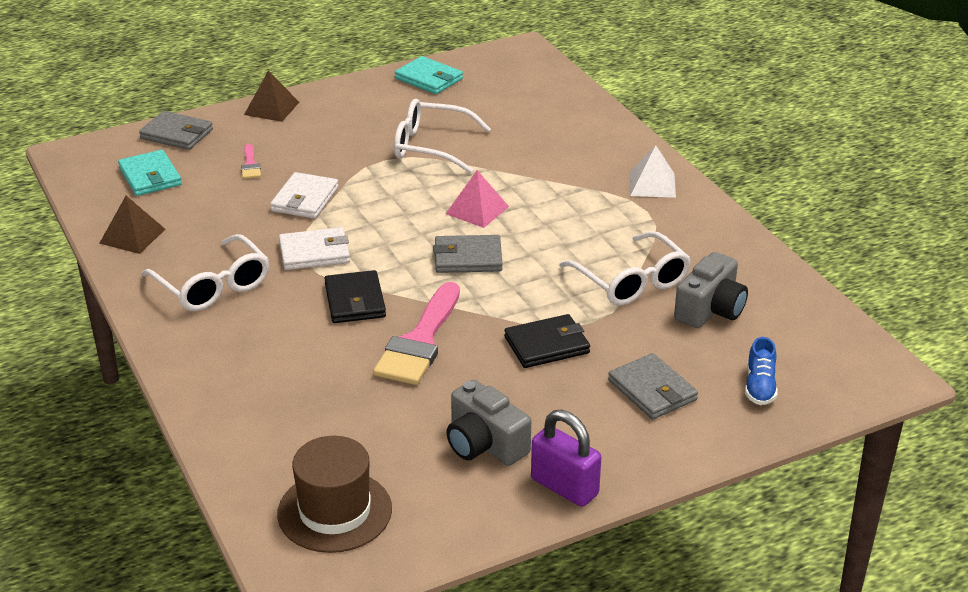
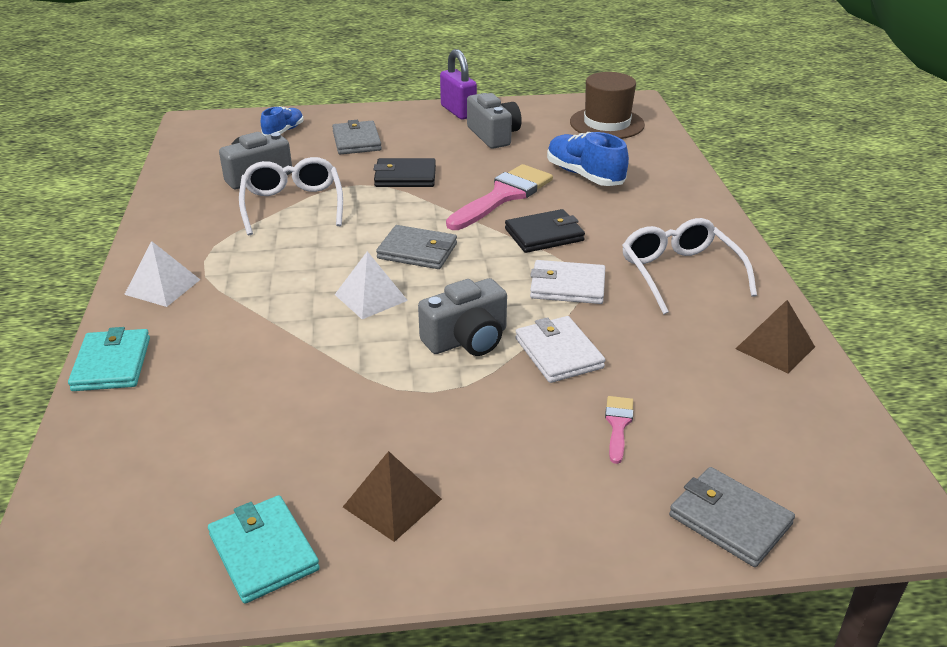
camera: 160 degrees left, 0 degrees up
turquoise wallet [118,150,182,196] -> turquoise wallet moved to [68,327,150,391]
brown pyramid [244,71,299,122] -> brown pyramid moved to [343,451,442,542]
white wallet [270,172,339,219] -> white wallet turned 60 degrees counterclockwise [515,316,605,383]
black wallet [324,270,386,323] -> black wallet turned 60 degrees clockwise [505,209,585,253]
white glasses [394,99,491,173] -> none
pink pyramid [446,170,509,228] -> white pyramid [335,251,408,319]
none -> grey camera [418,278,507,356]
none -> blue shoe [547,132,629,186]

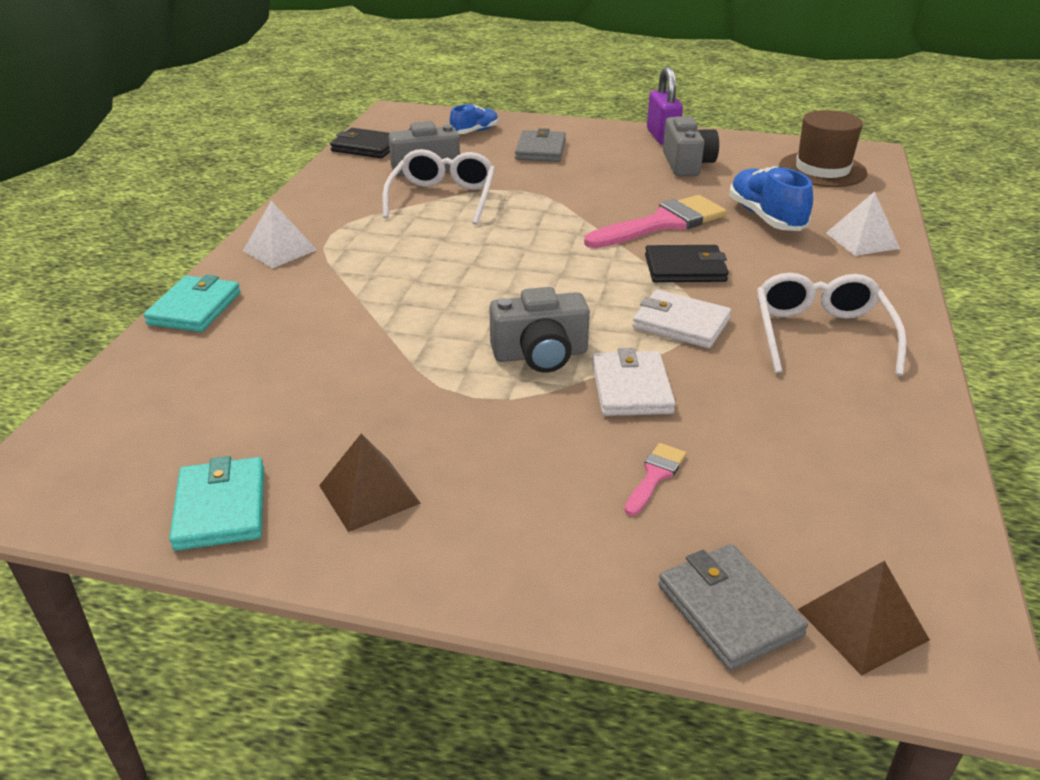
camera: 20 degrees right, 0 degrees up
white pyramid [335,251,408,319] -> white pyramid moved to [826,191,900,256]
black wallet [373,158,436,187] -> black wallet moved to [330,128,390,158]
grey wallet [376,225,457,269] -> none
brown pyramid [736,300,815,374] -> brown pyramid moved to [798,561,930,675]

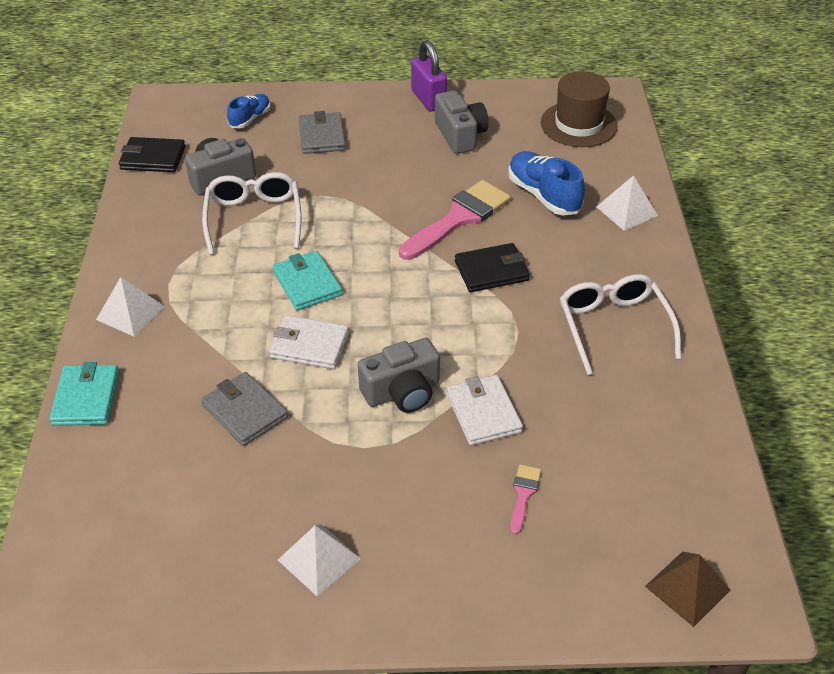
camera: 15 degrees left, 10 degrees up
turquoise wallet [169,456,264,551] -> turquoise wallet moved to [272,251,342,310]
brown pyramid [319,433,421,532] -> white pyramid [278,524,361,597]
white wallet [633,290,731,348] -> white wallet moved to [269,315,349,369]
grey wallet [658,544,808,670] -> grey wallet moved to [201,372,288,446]

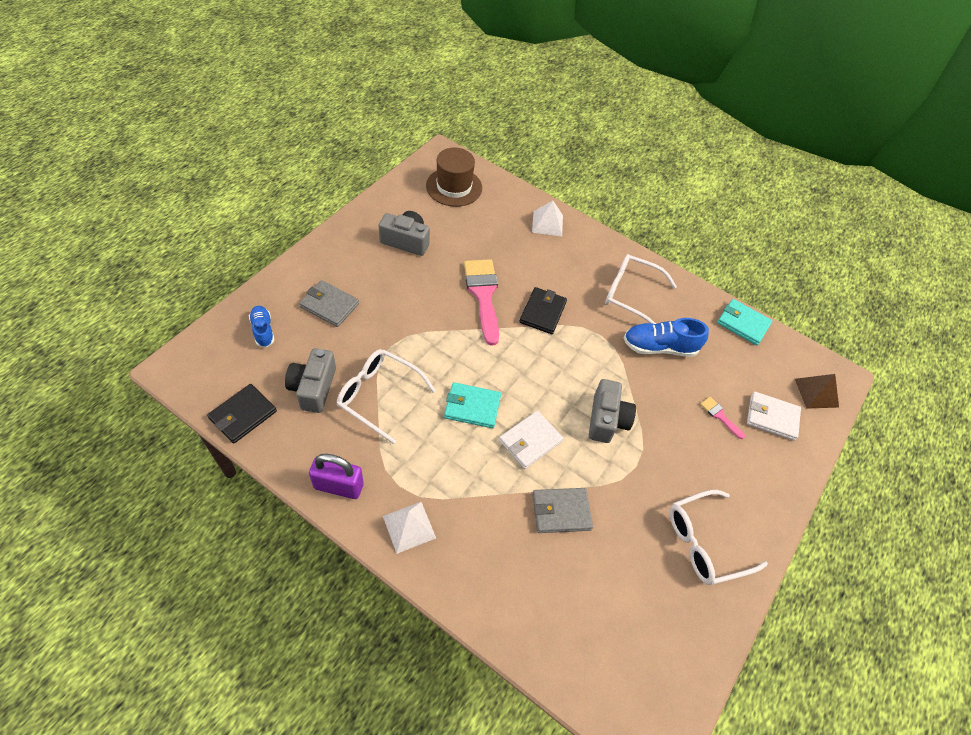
camera: 60 degrees left, 10 degrees up
turquoise wallet [49,362,119,426] -> turquoise wallet moved to [717,299,772,345]
white pyramid [278,524,361,597] -> white glasses [670,490,768,585]
purple padlock [411,40,447,112] -> purple padlock moved to [309,454,364,499]
white wallet [446,375,523,446] -> white wallet moved to [747,391,801,441]
blue shoe [508,151,585,215] -> blue shoe moved to [624,318,709,357]

